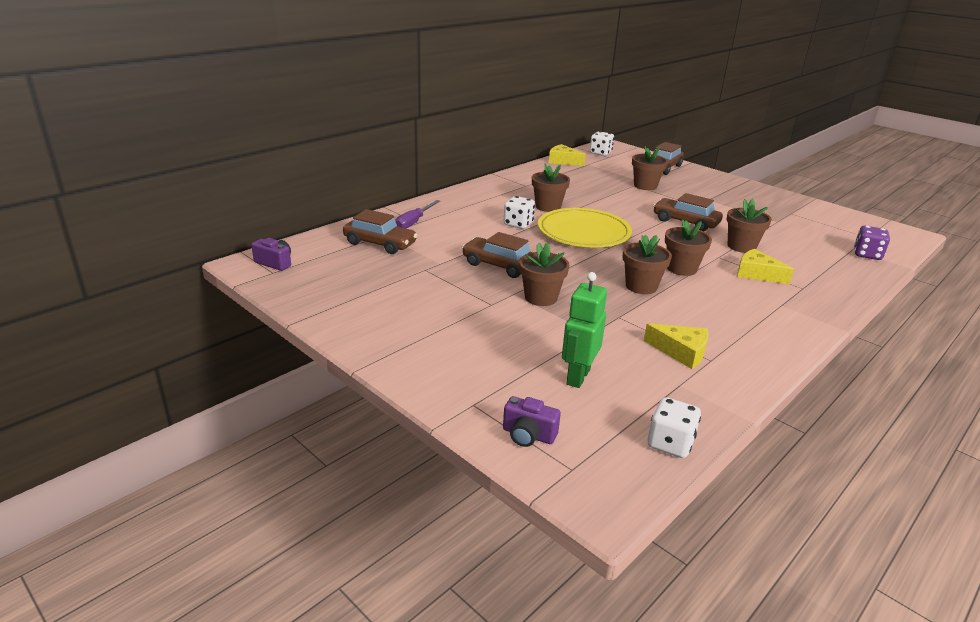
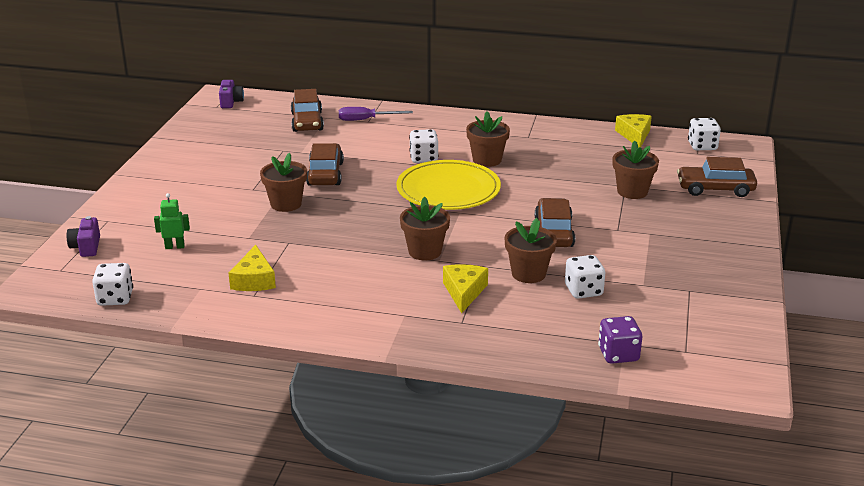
camera: 60 degrees right, 0 degrees up
green robot [562,272,607,388] -> green robot [154,193,190,249], size x0.61
brown flower pot [622,235,672,294] -> none
none -> white dice [565,255,605,299]

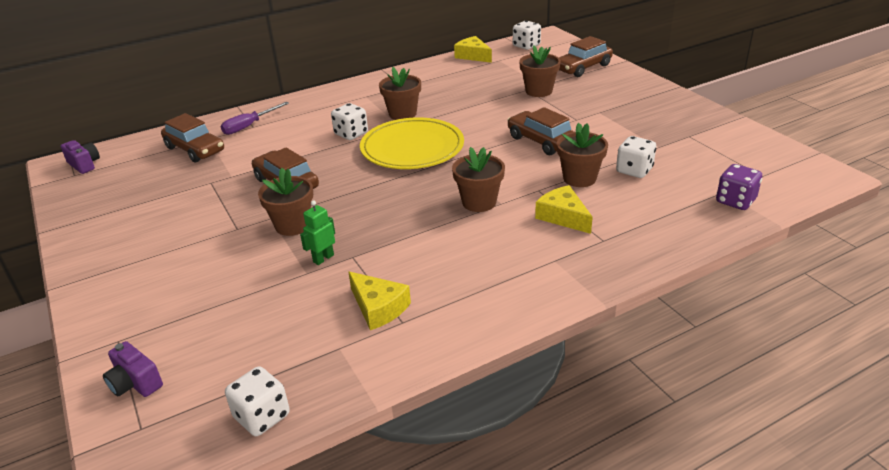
camera: 40 degrees left, 5 degrees up
green robot [154,193,190,249] -> green robot moved to [300,200,335,265]

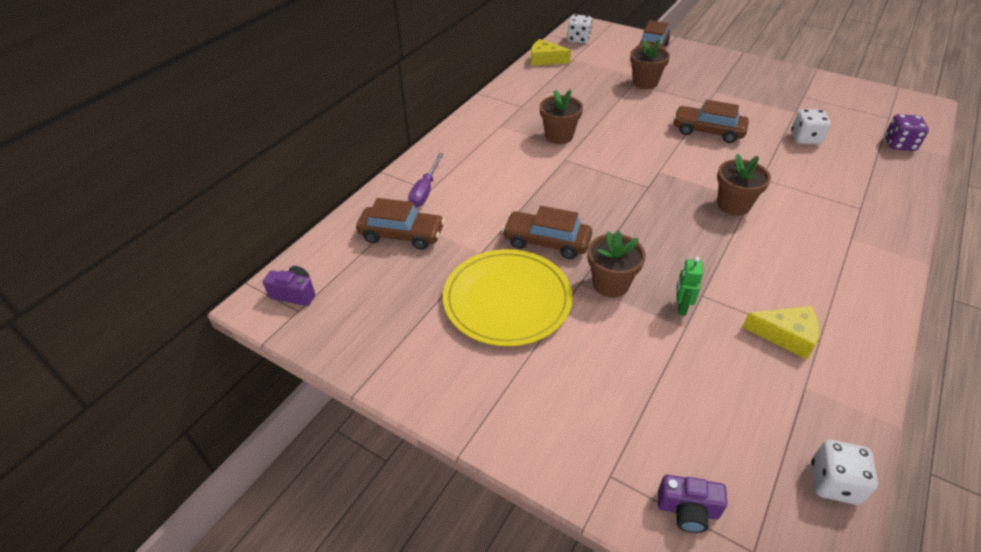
camera: 30 degrees left, 10 degrees up
white dice [331,103,368,140] -> none
yellow plate [360,117,464,169] -> yellow plate moved to [443,249,572,346]
yellow cheese [535,185,593,234] -> none
brown flower pot [557,123,608,187] -> none

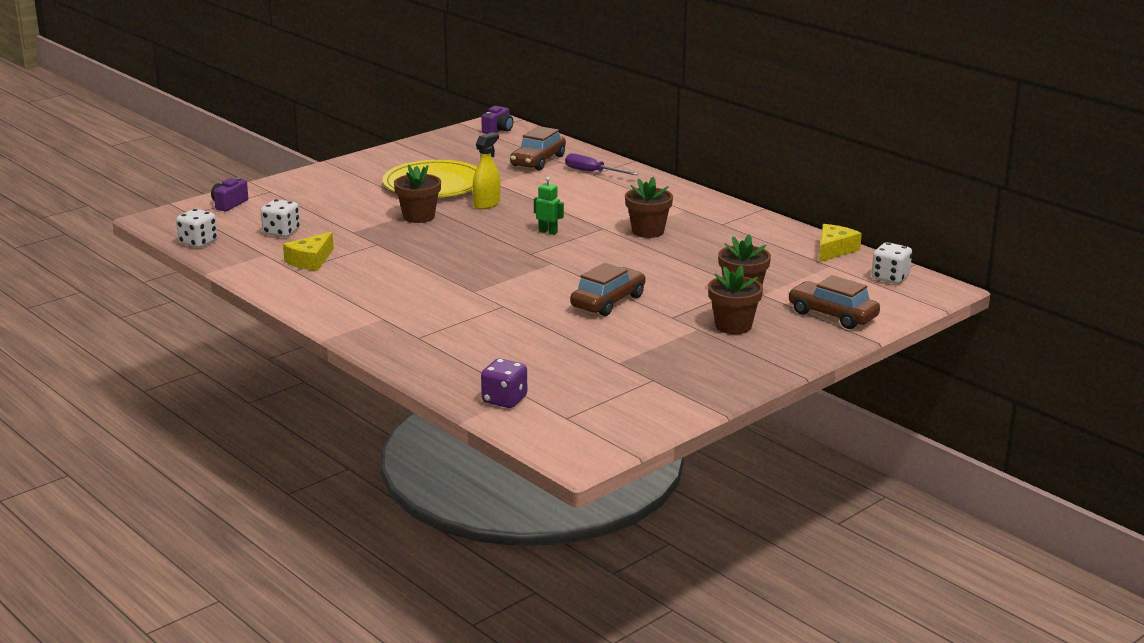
camera: 105 degrees right, 20 degrees down
brown car [502,206,592,259] -> yellow spray bottle [473,132,501,209]
green robot [676,256,703,316] -> green robot moved to [534,177,564,235]
brown flower pot [717,154,771,216] -> brown flower pot moved to [708,265,763,334]
white dice [791,109,831,144] -> white dice moved to [261,199,300,237]

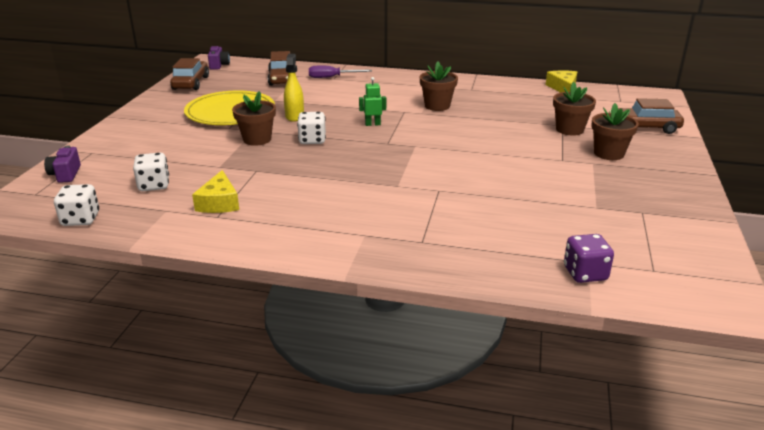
camera: 35 degrees left, 5 degrees up
brown car [570,263,646,316] -> brown car moved to [170,58,209,90]
white dice [872,242,912,284] -> white dice moved to [297,112,326,144]

